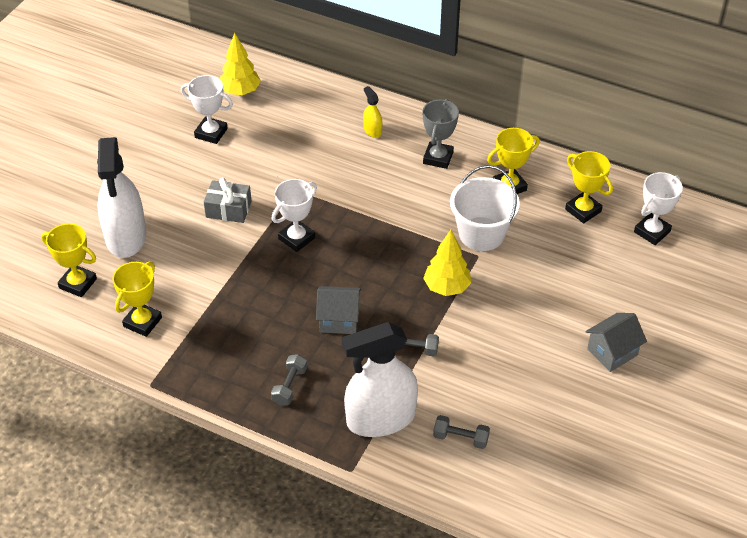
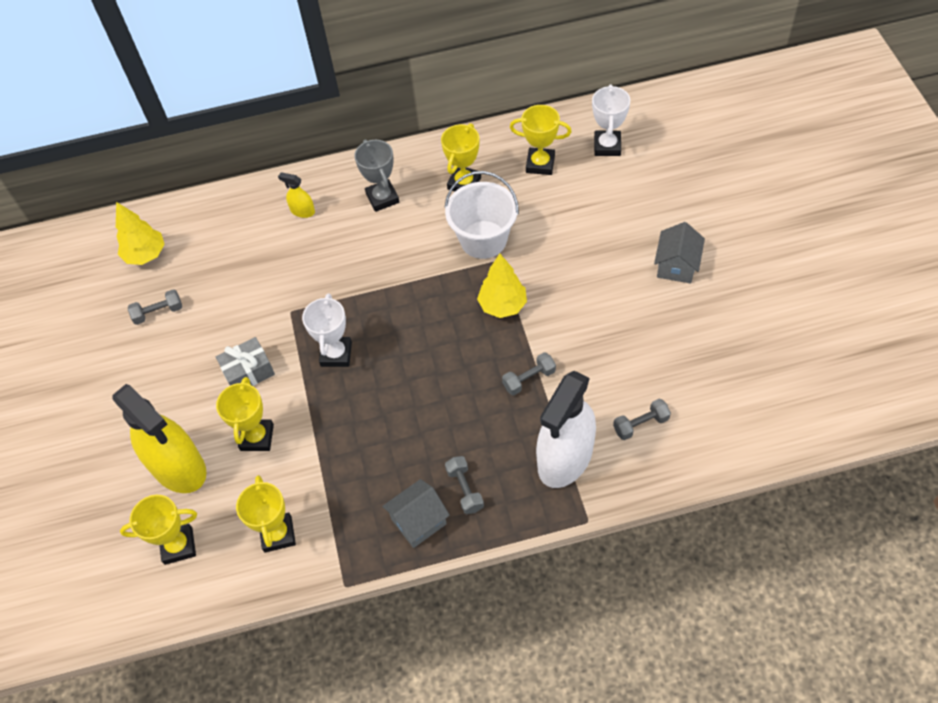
camera: 35 degrees left, 10 degrees up
white spray bottle [97,137,146,258] -> yellow spray bottle [112,384,207,493]
white trophy [181,75,233,144] -> grey dumbbell [128,289,182,325]
grey house [316,286,361,334] -> grey house moved to [382,479,450,548]
none -> yellow trophy [216,377,274,451]

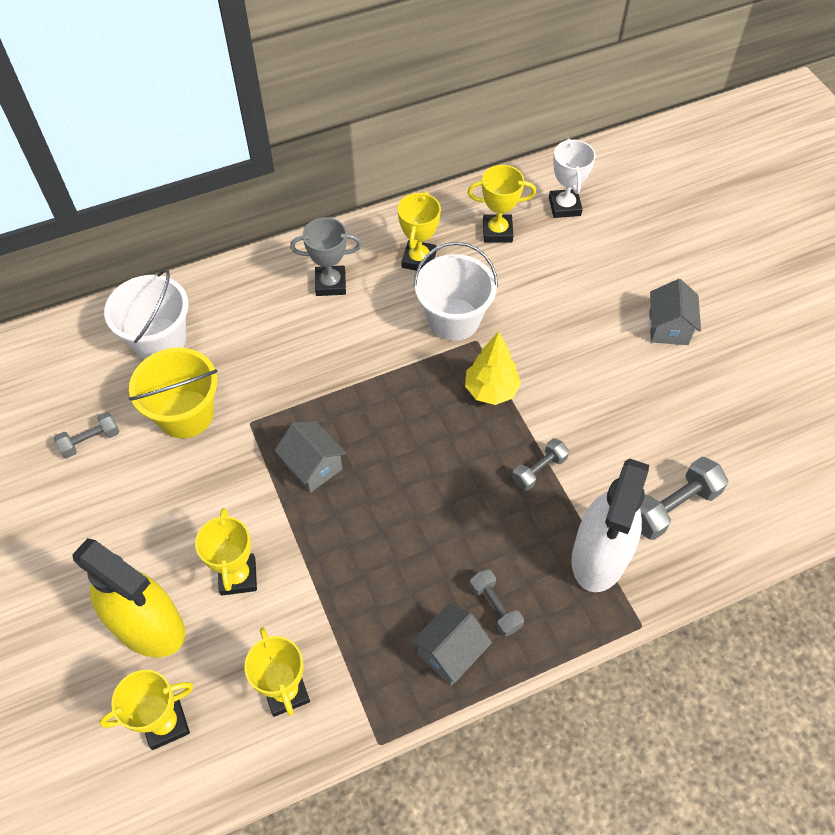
camera: 15 degrees left, 0 degrees up
yellow tree [116,202,165,265] -> none
grey gift [216,337,275,386] -> none
yellow spray bottle [278,173,315,218] -> none
white trophy [302,293,352,367] -> grey house [274,421,347,493]
grey trophy [354,139,399,212] -> grey trophy turned 60 degrees counterclockwise [290,217,362,296]
grey dumbbell [613,399,671,440] -> grey dumbbell [640,457,729,540], size x1.61
none -> white bucket [104,269,189,360]
none -> yellow bucket [129,347,217,438]

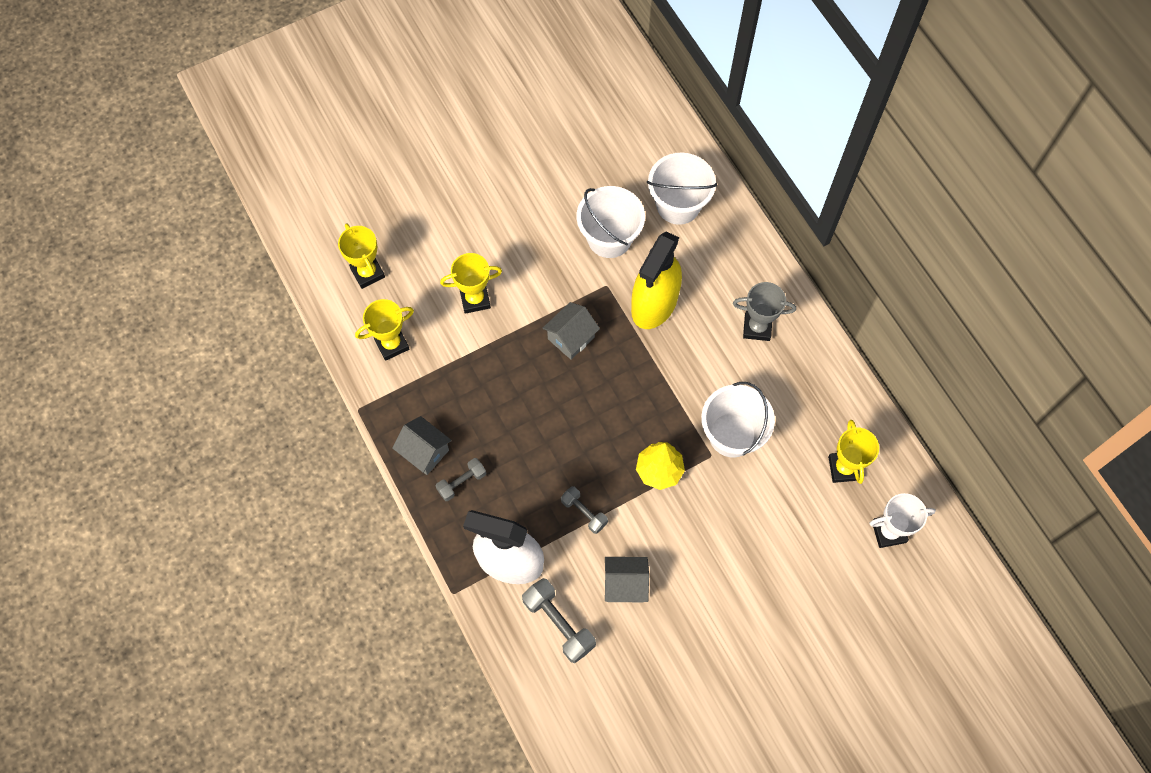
camera: 85 degrees right, 10 degrees up
grey dumbbell [54,412,120,458] -> none
yellow spray bottle [72,538,185,657] -> yellow spray bottle moved to [631,231,682,329]
yellow bucket [129,347,217,438] -> white bucket [577,186,645,258]
grey trophy [290,217,362,296] -> grey trophy turned 75 degrees counterclockwise [733,282,796,341]
yellow trophy [397,191,441,271] -> none
grey house [649,279,701,345] -> grey house moved to [605,557,649,602]

